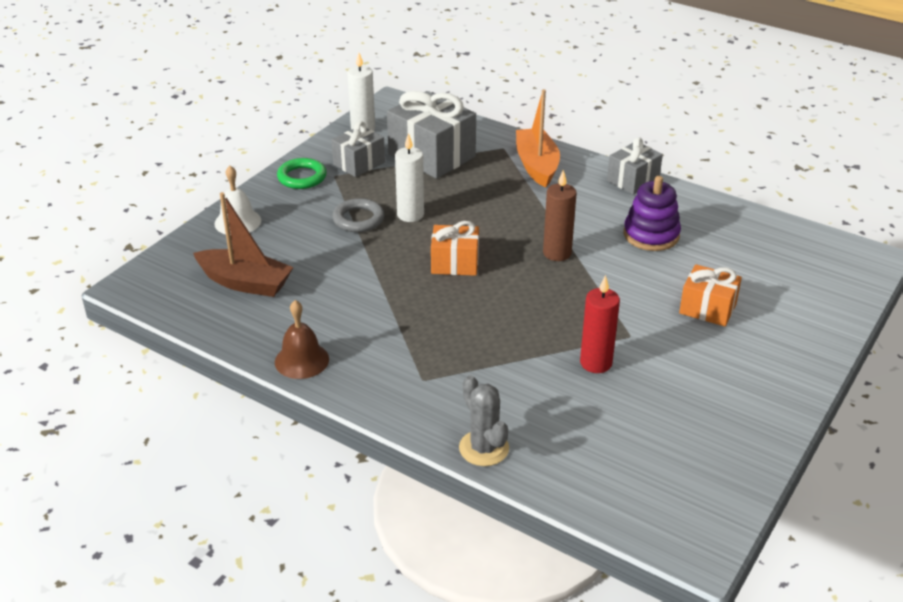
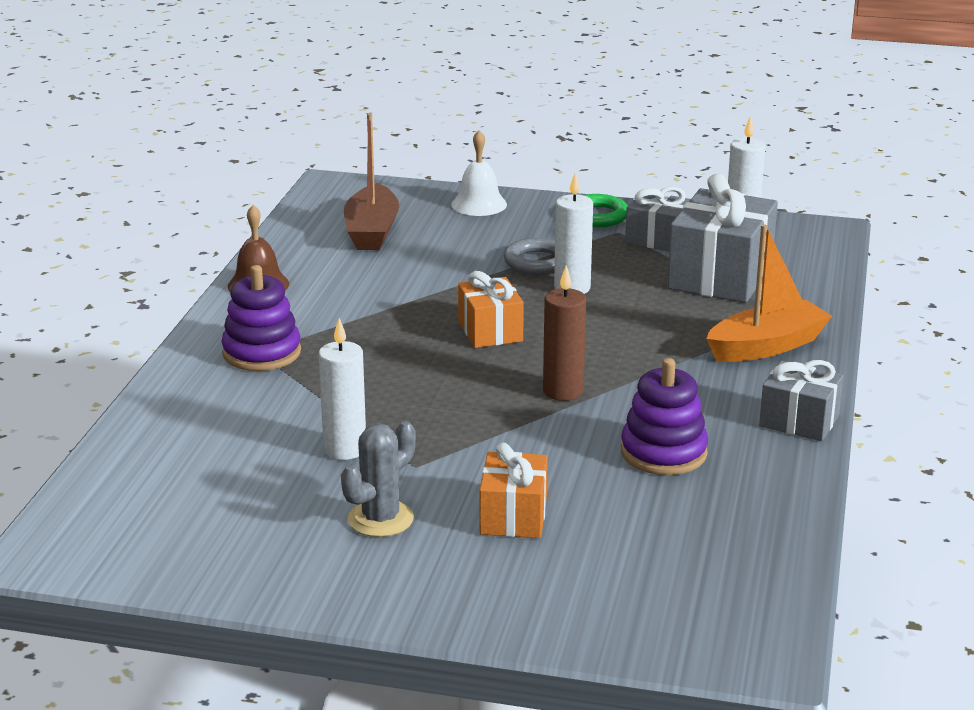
camera: 70 degrees right, 10 degrees down
grey cactus [459,375,509,466] -> grey cactus moved to [341,421,416,537]
red candle [580,275,620,373] -> white candle [319,318,366,460]
none -> purple stacking toy [222,265,301,371]

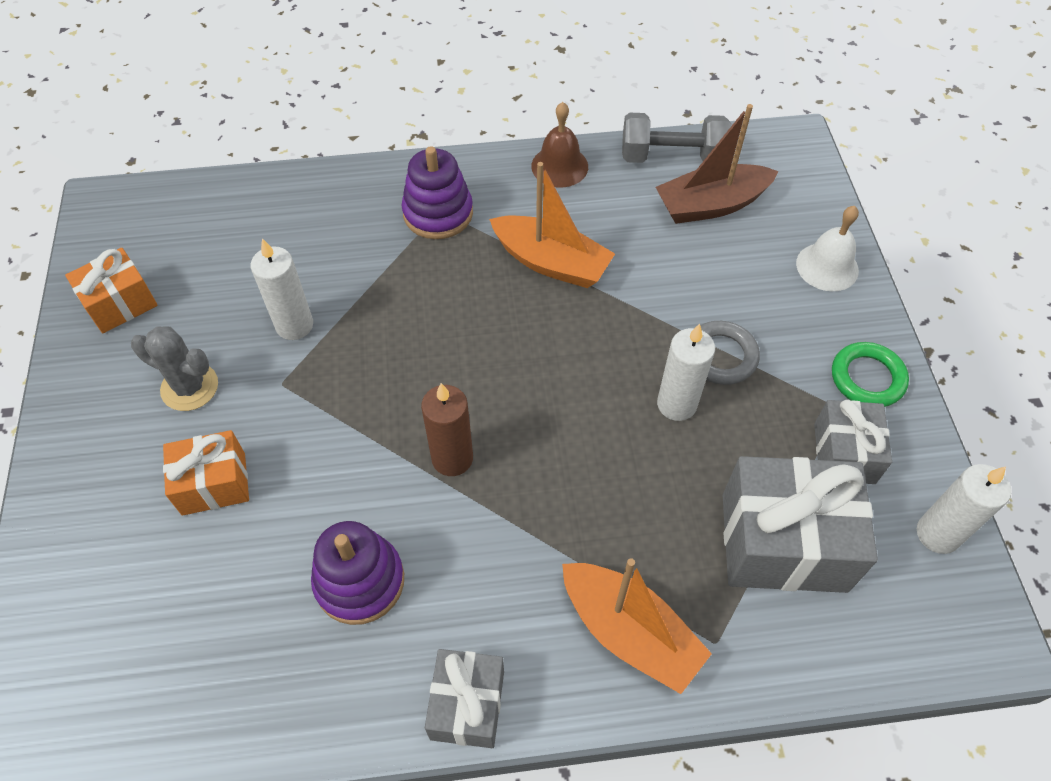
camera: 70 degrees right, 30 degrees up
orange gift [458,271,524,348] -> orange gift moved to [65,248,158,333]
none -> orange boat [489,162,615,288]
none -> grey dumbbell [622,113,732,163]

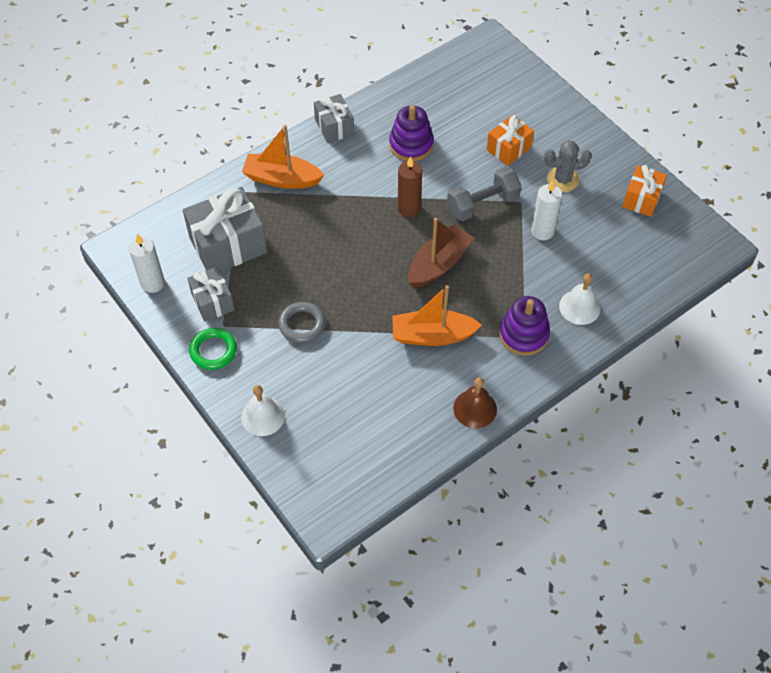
camera: 150 degrees right, 0 degrees up
grey dumbbell [622,113,732,163] -> grey dumbbell moved to [447,167,521,221]
brown boat [656,104,779,224] -> brown boat moved to [408,218,474,288]
white candle [657,324,715,421] -> none
none -> white bell [559,273,601,325]

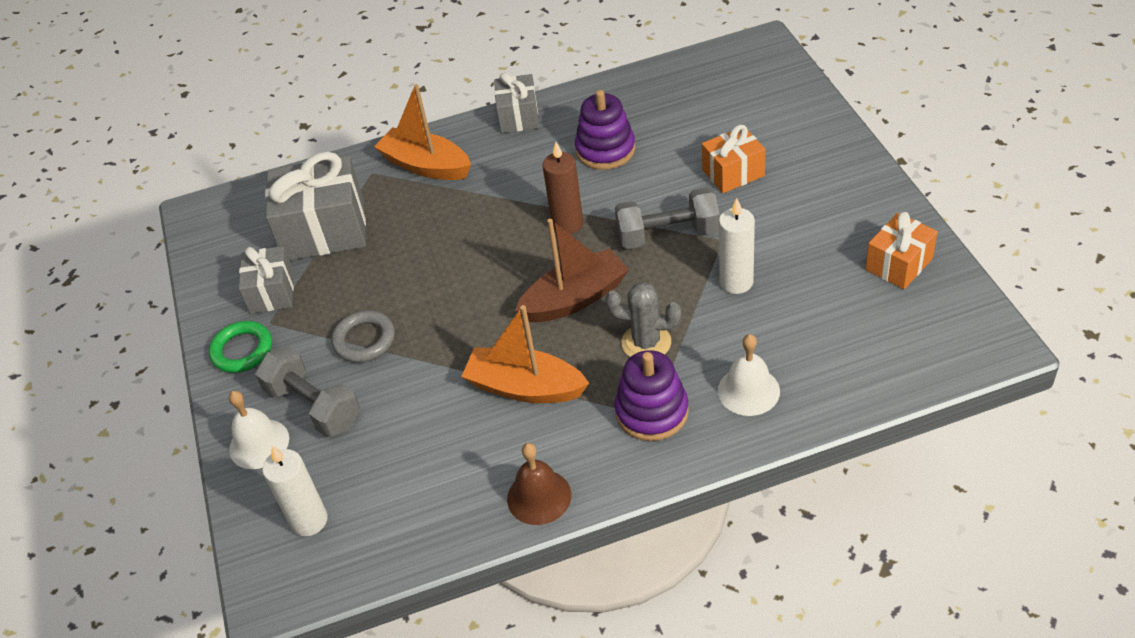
camera: 25 degrees right, 10 degrees down
white candle [129,234,165,293] -> white candle moved to [262,446,327,536]
grey cactus [544,140,592,192] -> grey cactus moved to [605,282,681,357]
none -> grey dumbbell [255,346,360,437]

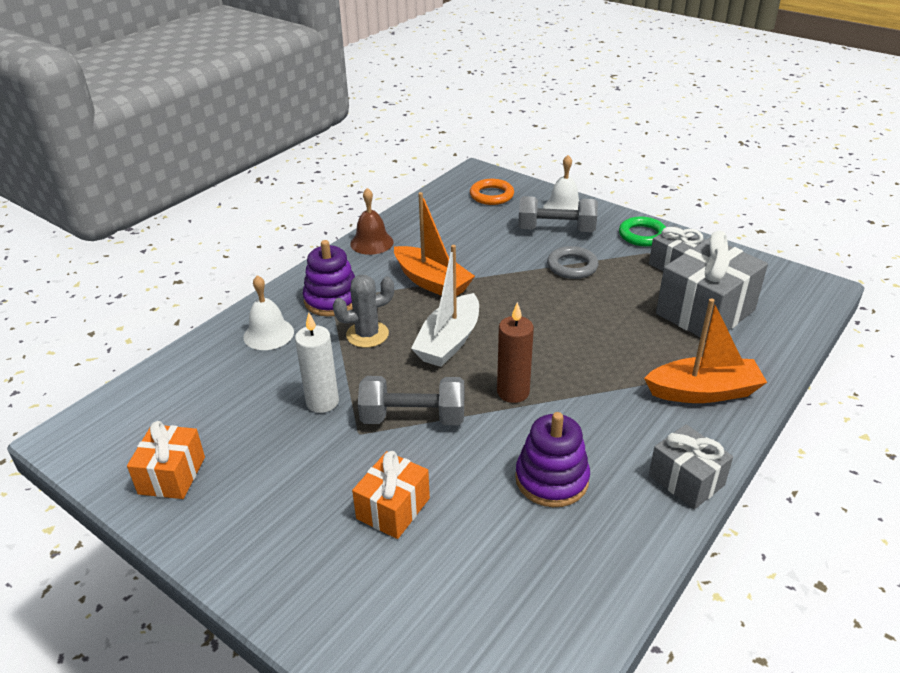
camera: 140 degrees right, 10 degrees down
white candle [262,446,327,536] -> orange ring [470,179,514,205]
orange boat [461,305,589,403] -> orange boat turned 60 degrees clockwise [394,192,475,297]
brown boat [515,219,629,322] -> white boat [411,245,479,367]
grey dumbbell [615,188,720,249] -> grey dumbbell turned 45 degrees clockwise [358,376,464,425]

